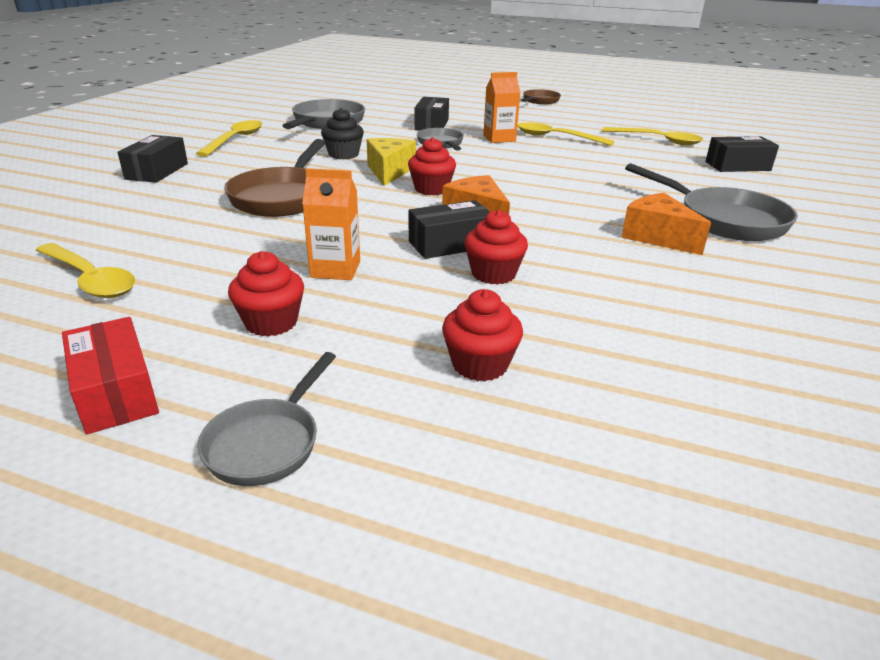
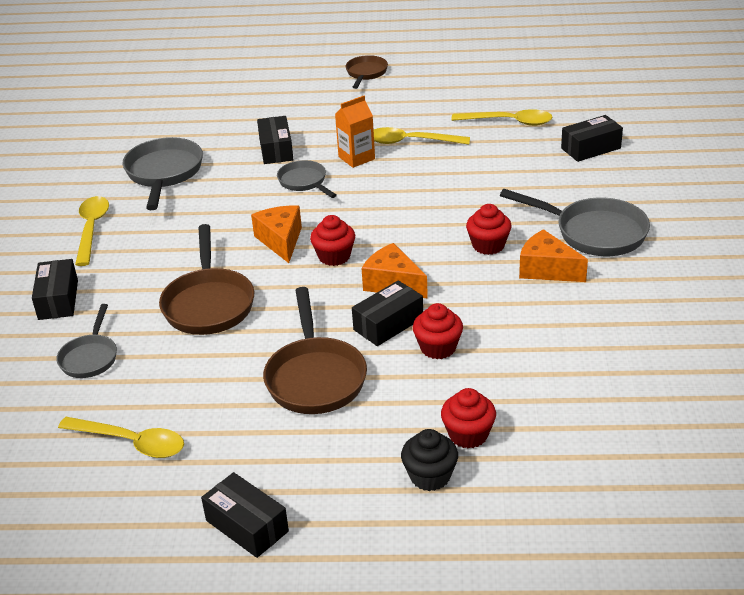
camera: 15 degrees left, 5 degrees up
red box [62,317,159,434] -> black box [201,472,289,558]
grey pan [197,352,336,486] -> grey pan moved to [56,304,117,378]
red cupcake [228,251,304,337] -> red cupcake moved to [466,204,512,255]
orange carton [302,168,360,280] -> brown pan [263,287,367,414]
black cupcake [321,108,364,159] -> black cupcake moved to [401,429,458,491]
yellow cheese [367,138,416,186] -> orange cheese [251,206,302,263]

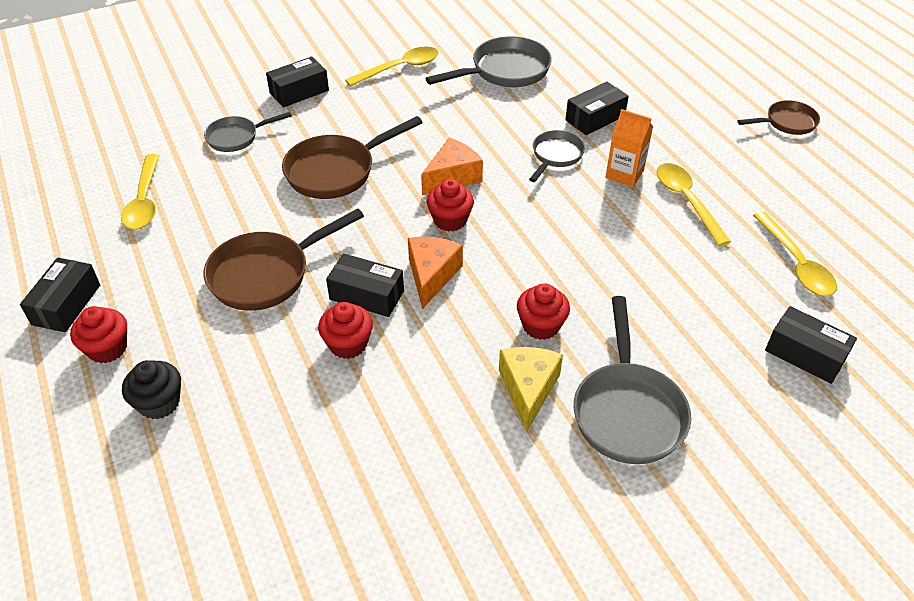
camera: 60 degrees right, 10 degrees up
red cupcake [441,388,496,449] -> red cupcake moved to [70,306,127,363]
orange cheese [519,229,588,282] -> yellow cheese [499,347,563,432]

